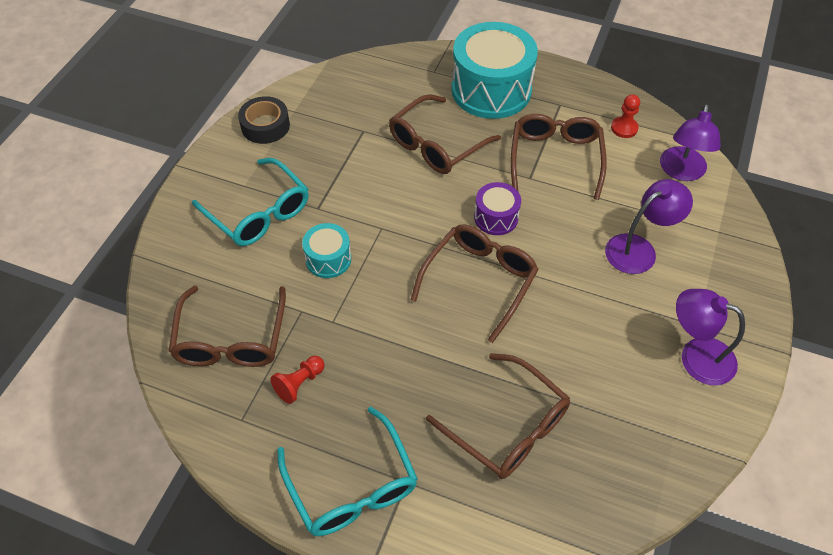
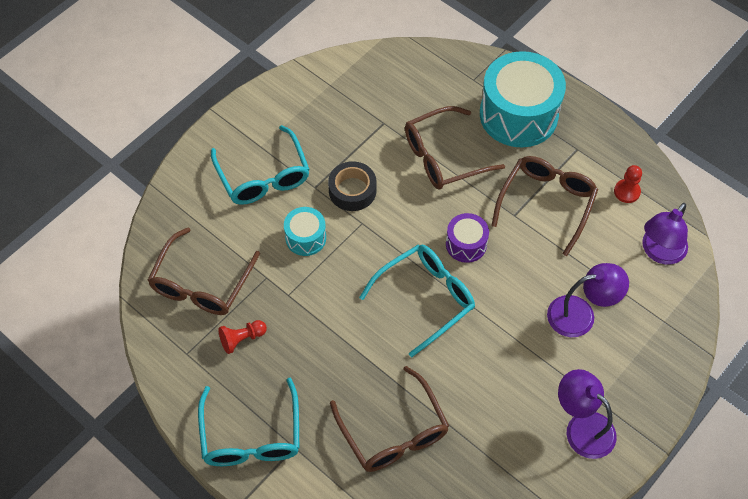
camera: 20 degrees right, 5 degrees up
black tape [238,96,290,144] -> black tape moved to [328,161,377,211]
brown glasses [411,224,539,343] -> turquoise glasses [359,244,475,357]

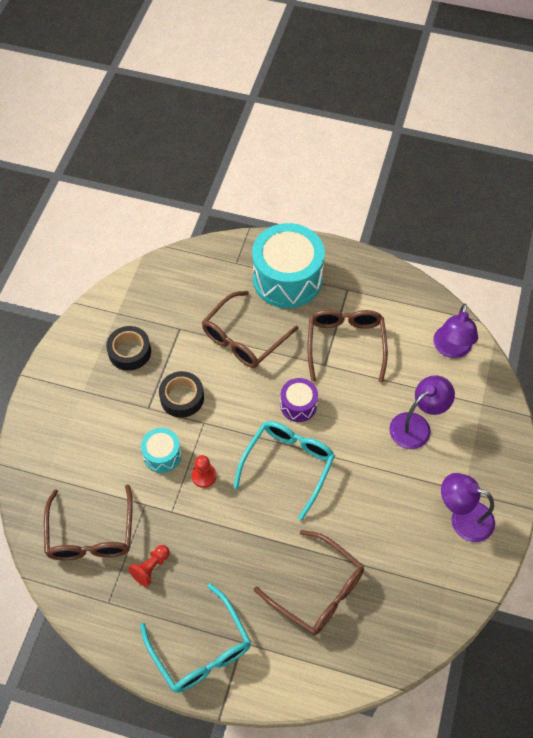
camera: 25 degrees left, 0 degrees up
turquoise glasses [211,125,310,205] -> none
red pawn [614,165,642,203] -> red pawn moved to [191,455,217,488]
none -> black tape [106,326,151,371]

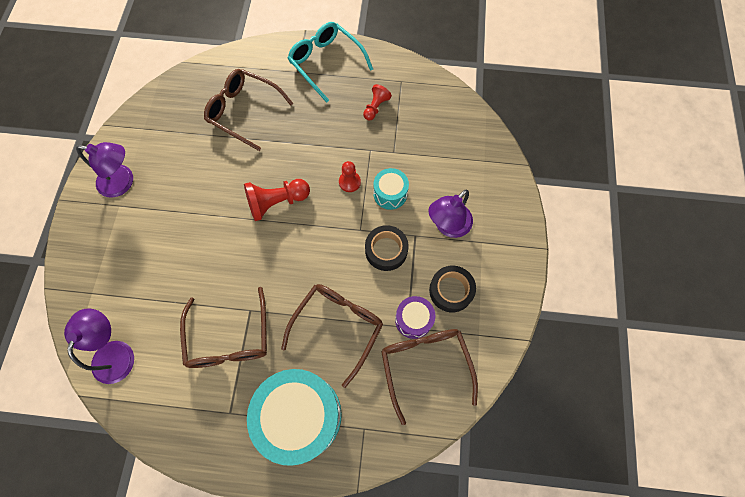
camera: 170 degrees right, 10 degrees up
brown glasses [44,484,133,560] -> brown glasses moved to [381,329,478,425]
turquoise glasses [233,421,335,521] -> red pawn [244,179,310,221]
purple drum [280,378,318,422] -> purple drum moved to [395,296,435,339]
purple lamp [389,375,455,449] -> purple lamp moved to [428,190,473,238]

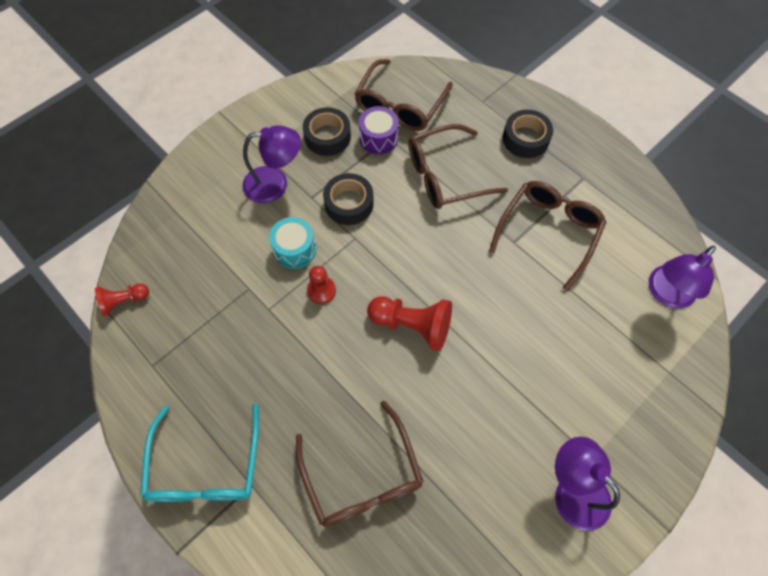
camera: 140 degrees left, 5 degrees down
turquoise drum [247,369,342,466] -> black tape [503,110,553,158]
red pawn [363,84,392,120] -> red pawn moved to [95,283,149,316]

